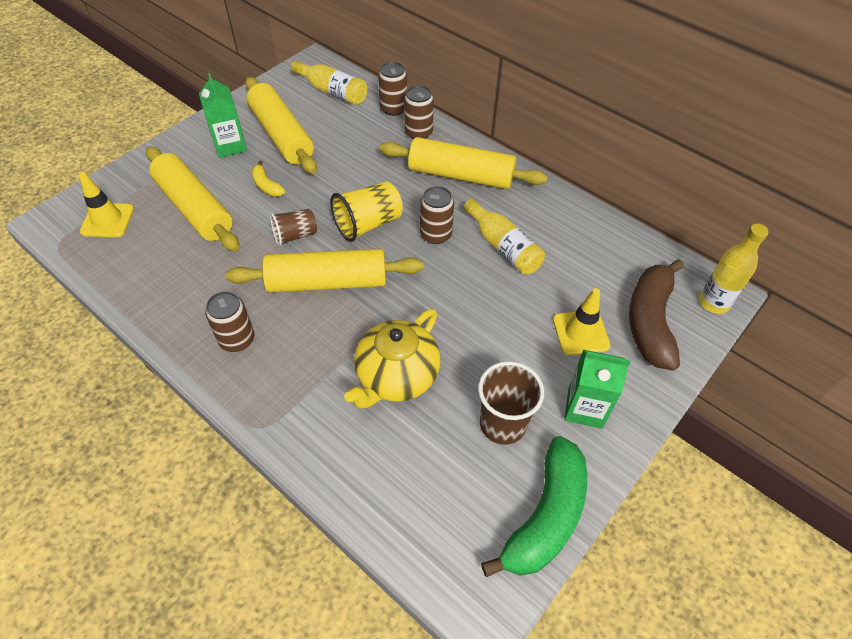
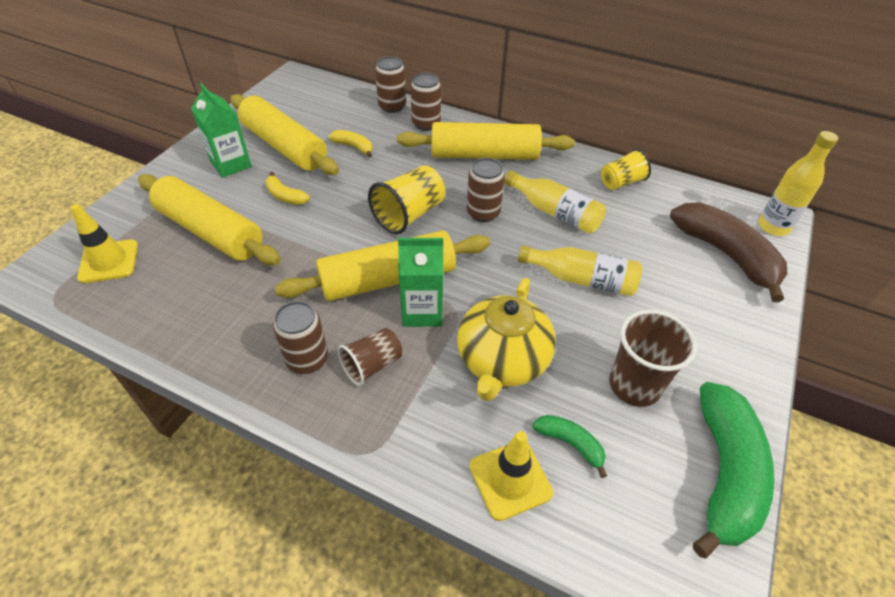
camera: 15 degrees left, 5 degrees down
brown cup [270,209,317,246] -> brown cup moved to [338,328,402,386]
yellow bottle [291,60,367,105] -> yellow bottle moved to [518,245,642,296]
yellow traffic cone [553,288,611,355] -> yellow traffic cone moved to [469,431,553,521]
green carton [564,350,631,429] -> green carton moved to [398,238,443,327]
brown banana [629,259,684,371] -> brown banana turned 150 degrees clockwise [670,202,787,303]
none -> yellow banana [329,130,373,158]
none -> green banana [532,415,607,478]
none -> yellow cup [601,149,651,190]

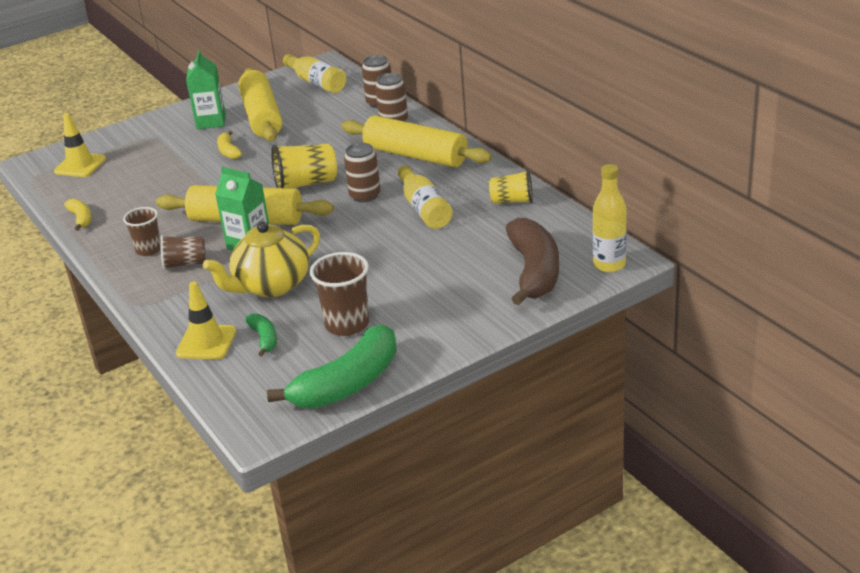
camera: 35 degrees right, 15 degrees down
yellow rolling pin [138,174,281,265] -> none
brown can [273,301,328,374] -> brown cup [123,207,161,256]
yellow banana [329,130,373,158] -> yellow banana moved to [64,199,92,231]
yellow bottle [518,245,642,296] -> yellow bottle moved to [283,54,346,93]

